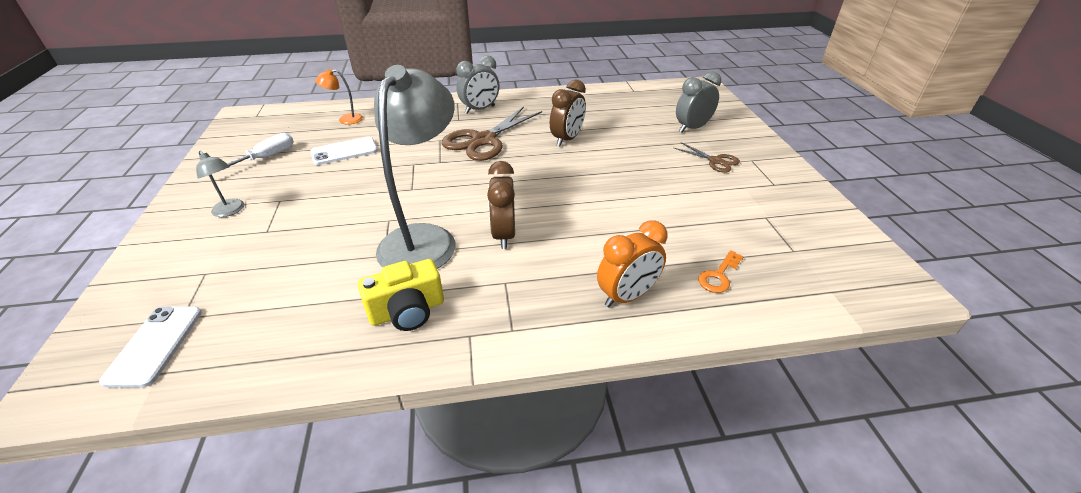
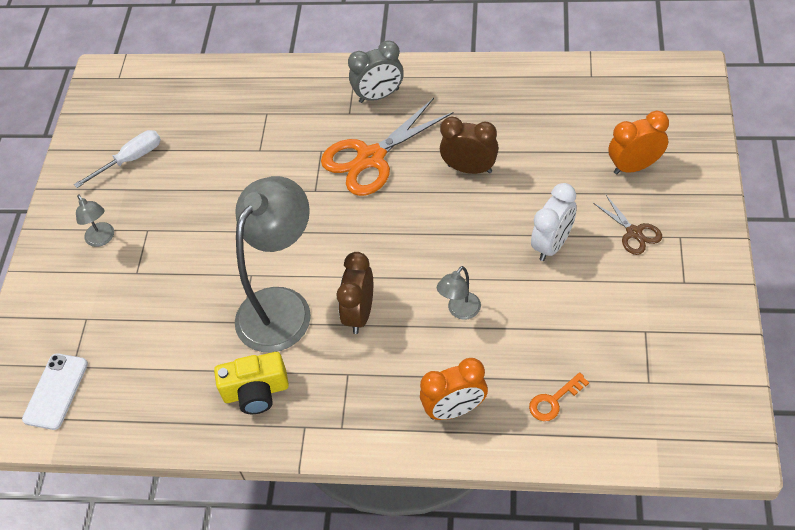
camera: 20 degrees right, 15 degrees up
white phone [311,137,378,165] -> none
orange lamp [315,69,363,125] -> none
brown scissors [441,107,542,161] -> orange scissors [321,98,453,196]
brown clock [550,79,586,146] -> brown clock turned 120 degrees counterclockwise [440,117,499,174]
grey clock [676,71,721,132] -> orange clock [608,111,669,174]
none -> grey lamp [437,266,481,320]
none -> white clock [531,183,577,261]

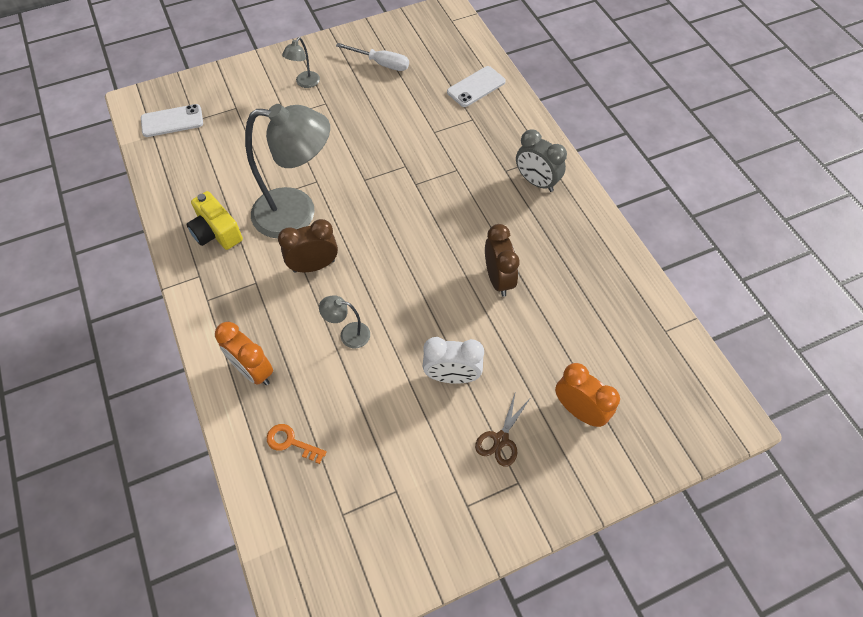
camera: 55 degrees right, 5 degrees up
orange scissors [321,98,453,196] -> none
none -> white phone [447,66,506,107]

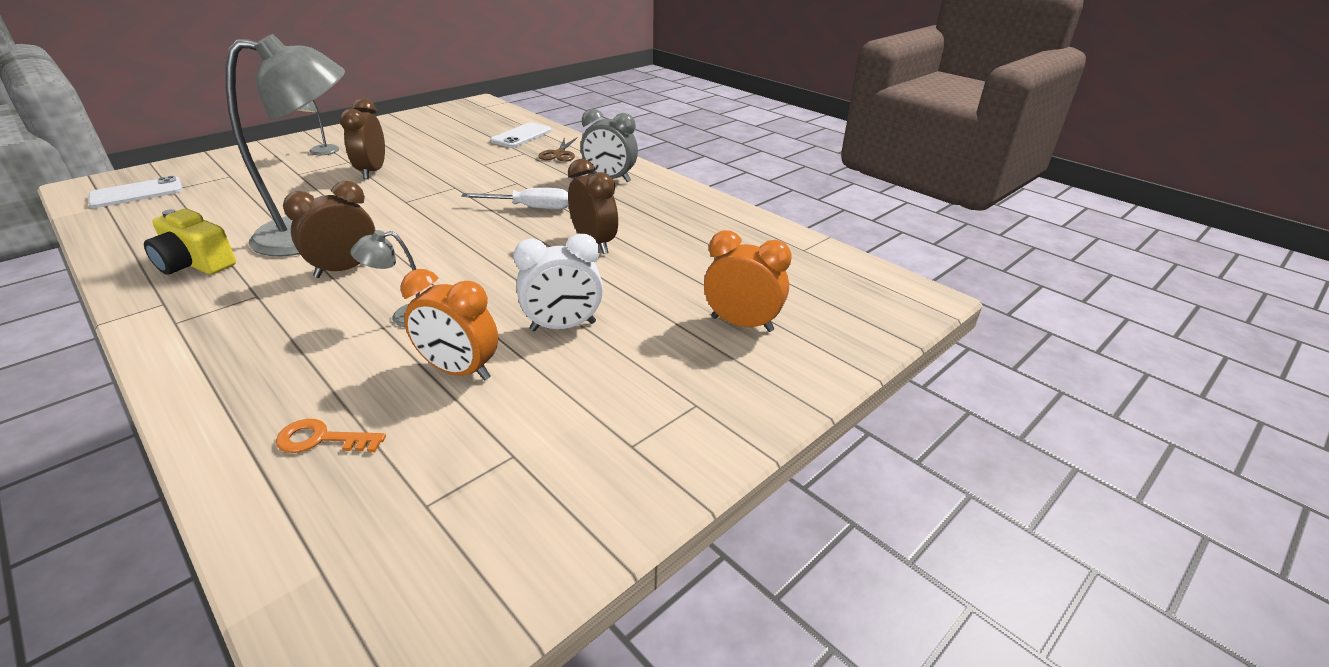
camera: 20 degrees left, 25 degrees down
orange clock [215,322,273,385] -> orange clock moved to [401,269,498,380]
white screwdriver [336,43,409,71] -> white screwdriver moved to [461,188,569,210]
brown scissors [475,394,530,467] -> brown scissors moved to [538,137,578,162]
none -> brown clock [340,99,385,179]

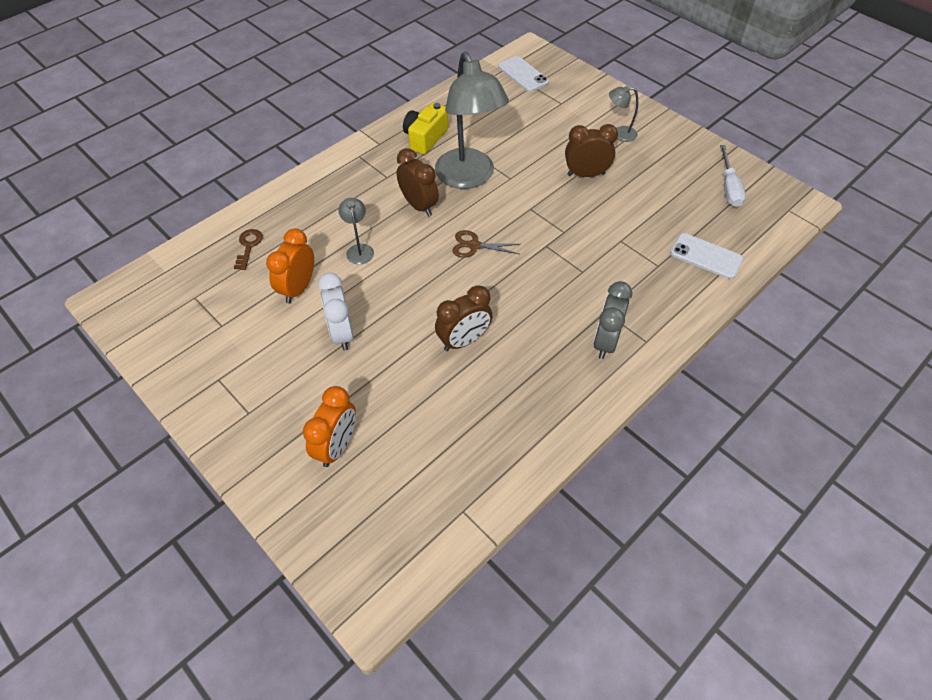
camera: 90 degrees right, 20 degrees up
orange key [276,419,386,453] -> brown key [234,229,263,270]
white screwdriver [461,188,569,210] -> white screwdriver moved to [720,145,746,207]
brown scissors [538,137,578,162] -> brown scissors moved to [452,230,520,258]

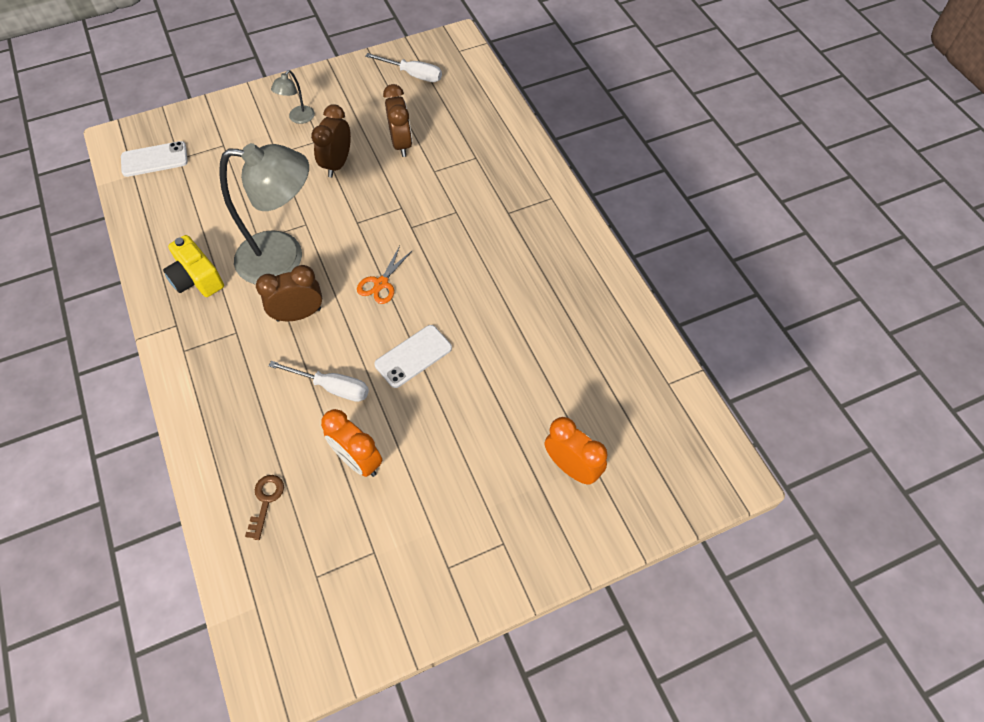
camera: 70 degrees left, 5 degrees up
brown key [234,229,263,270] -> brown key turned 75 degrees clockwise [245,475,284,540]
white clock [318,273,354,351] -> none
grey lamp [339,198,374,265] -> white screwdriver [269,361,369,402]
brown clock [435,285,493,351] -> brown clock moved to [383,84,412,157]
brown scissors [452,230,520,258] -> orange scissors [357,246,413,304]
grey clock [593,281,632,359] -> none
white phone [670,233,743,279] -> white phone moved to [374,325,452,388]

